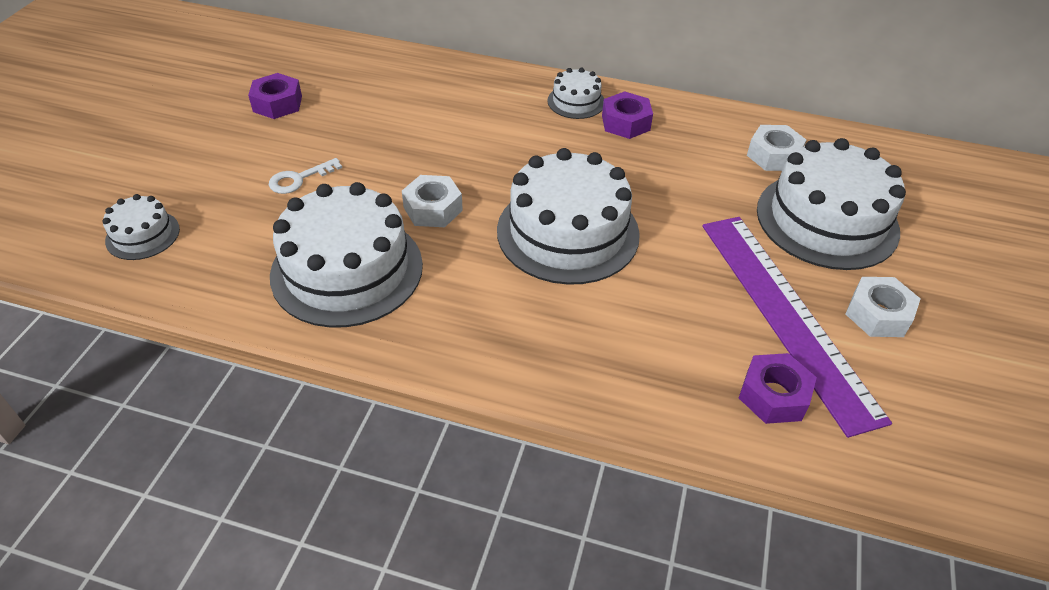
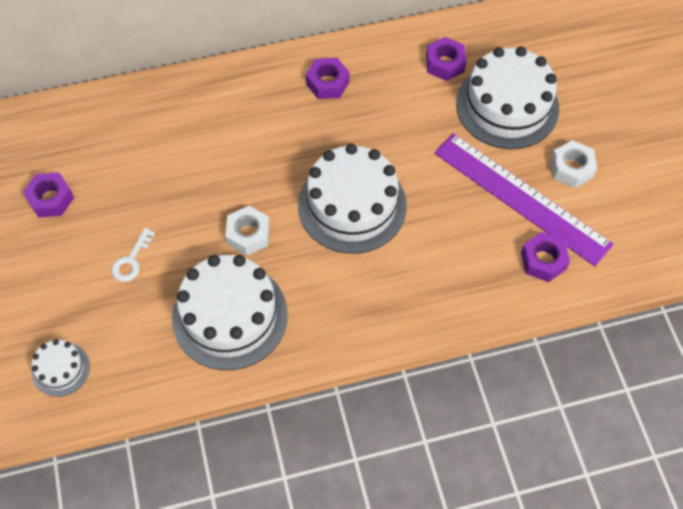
camera: 30 degrees left, 15 degrees up
white cake [547,68,604,119] -> none
white nut [747,125,806,171] -> purple nut [426,37,466,81]

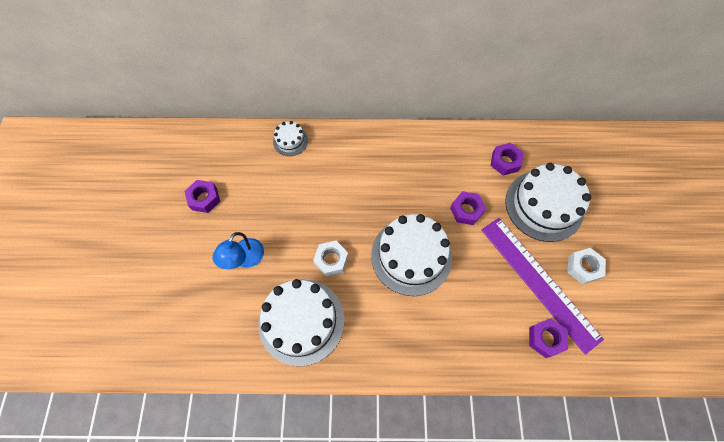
camera: 15 degrees right, 5 degrees up
white cake [32,339,90,397] -> white cake moved to [273,121,308,156]
white key [111,228,155,282] -> blue lamp [212,232,264,269]
purple nut [306,58,350,99] -> purple nut moved to [450,191,486,225]

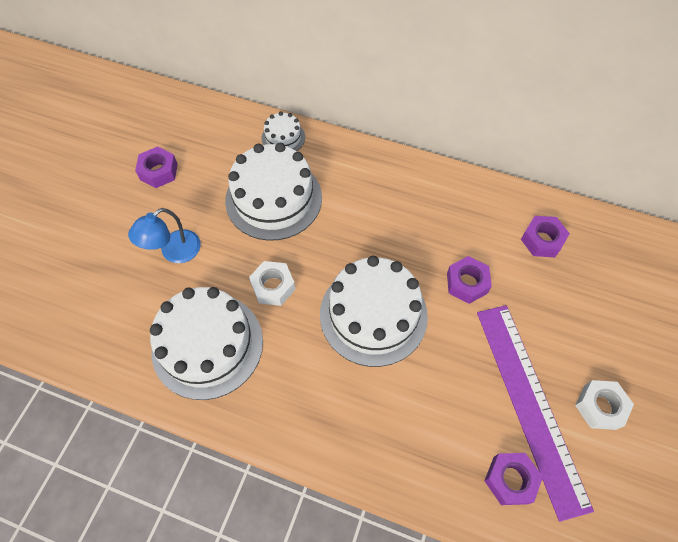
camera: 20 degrees right, 5 degrees down
white cake [505,163,591,242] -> white cake moved to [225,143,322,241]

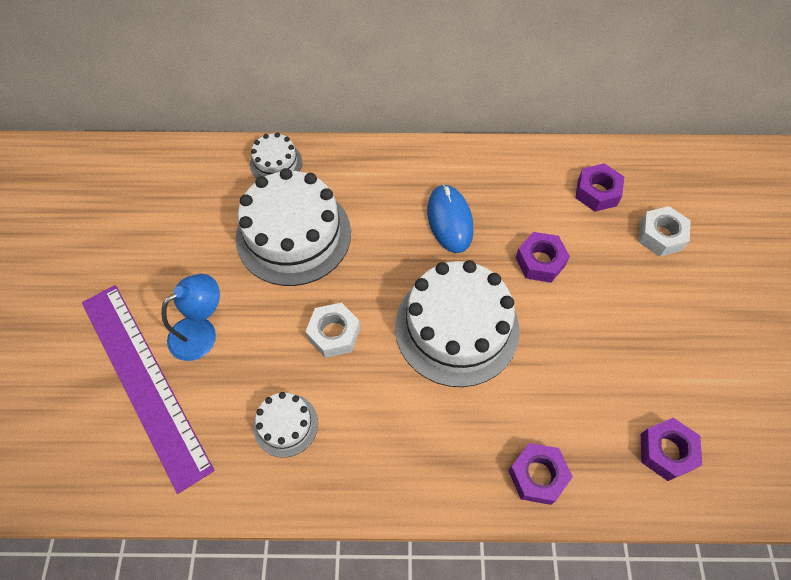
camera: 20 degrees left, 0 degrees up
blue lamp [128,208,201,263] -> blue lamp turned 150 degrees counterclockwise [161,274,220,361]
purple nut [135,147,178,188] -> purple nut moved to [508,443,573,505]
white cake [150,287,263,400] -> white cake [253,392,318,458], size x0.48
purple ruler [477,305,594,522] -> purple ruler moved to [82,285,214,494]
white nut [575,380,634,430] -> white nut moved to [639,206,691,257]
none -> blue mouse [427,184,474,253]

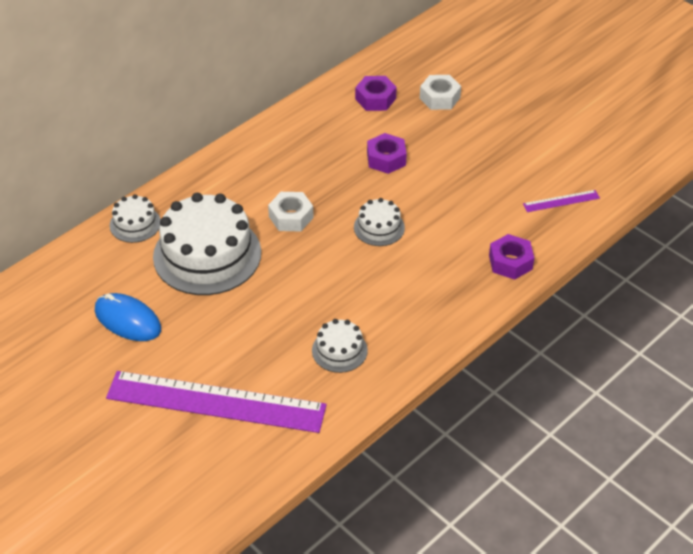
camera: 45 degrees left, 15 degrees down
blue lamp [161,274,220,361] -> none
white nut [306,303,360,358] -> white nut moved to [268,192,314,231]
white cake [395,260,519,387] -> white cake [354,198,405,246], size x0.48
blue mouse [427,184,474,253] -> blue mouse moved to [95,293,161,341]
purple nut [641,418,702,481] -> purple ruler [523,190,600,212]

